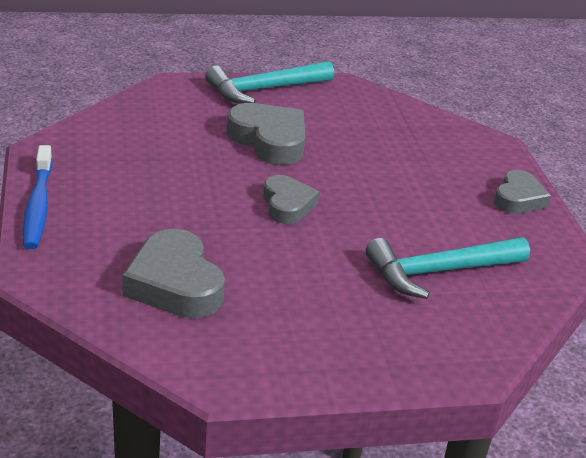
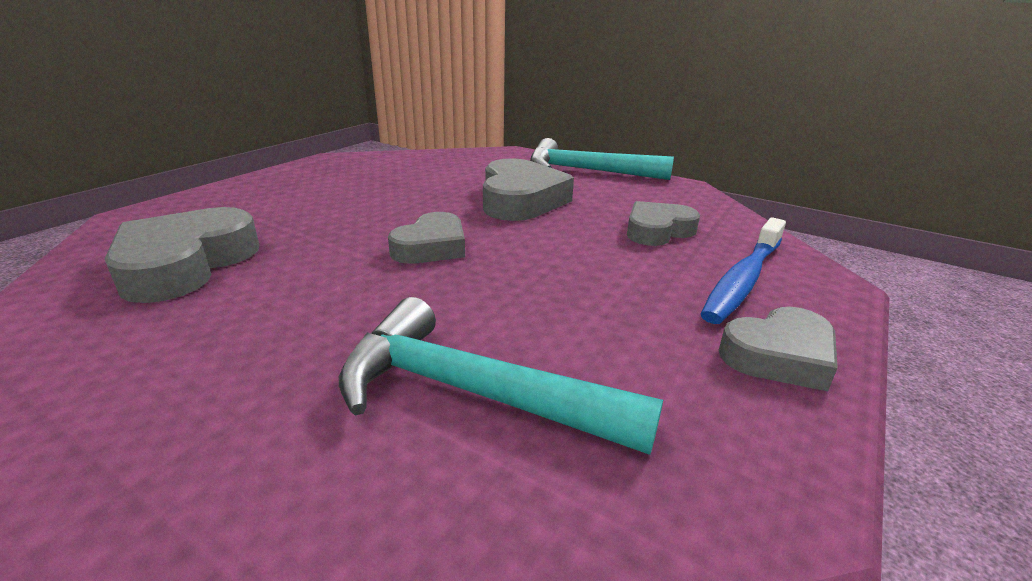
camera: 45 degrees right, 5 degrees down
blue toothbrush [23,145,52,249] -> blue toothbrush moved to [701,217,786,324]
none -> grey heart [627,201,700,246]

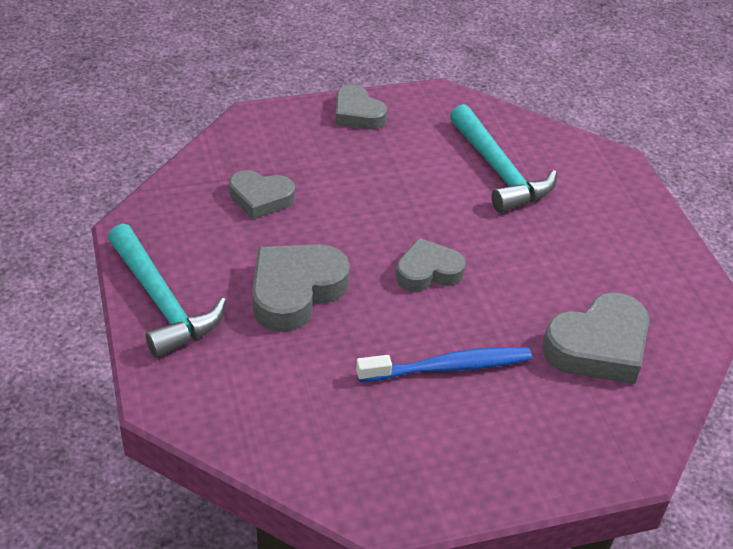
camera: 140 degrees left, 15 degrees up
blue toothbrush [701,217,786,324] -> blue toothbrush moved to [356,347,532,382]
grey heart [719,306,838,391] -> grey heart turned 150 degrees counterclockwise [335,85,387,129]

